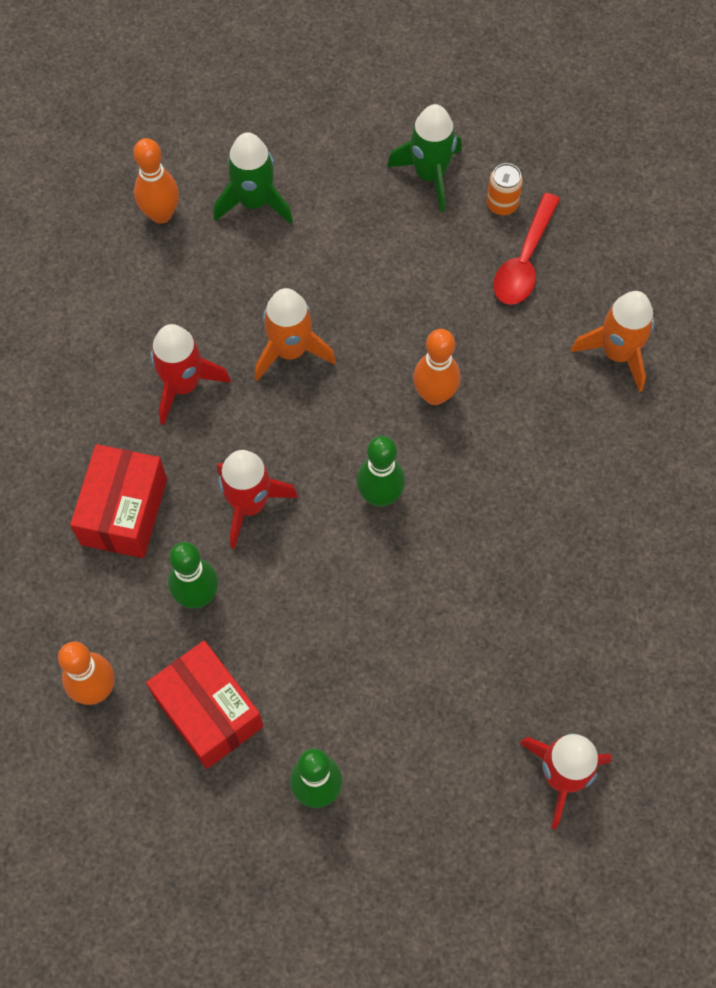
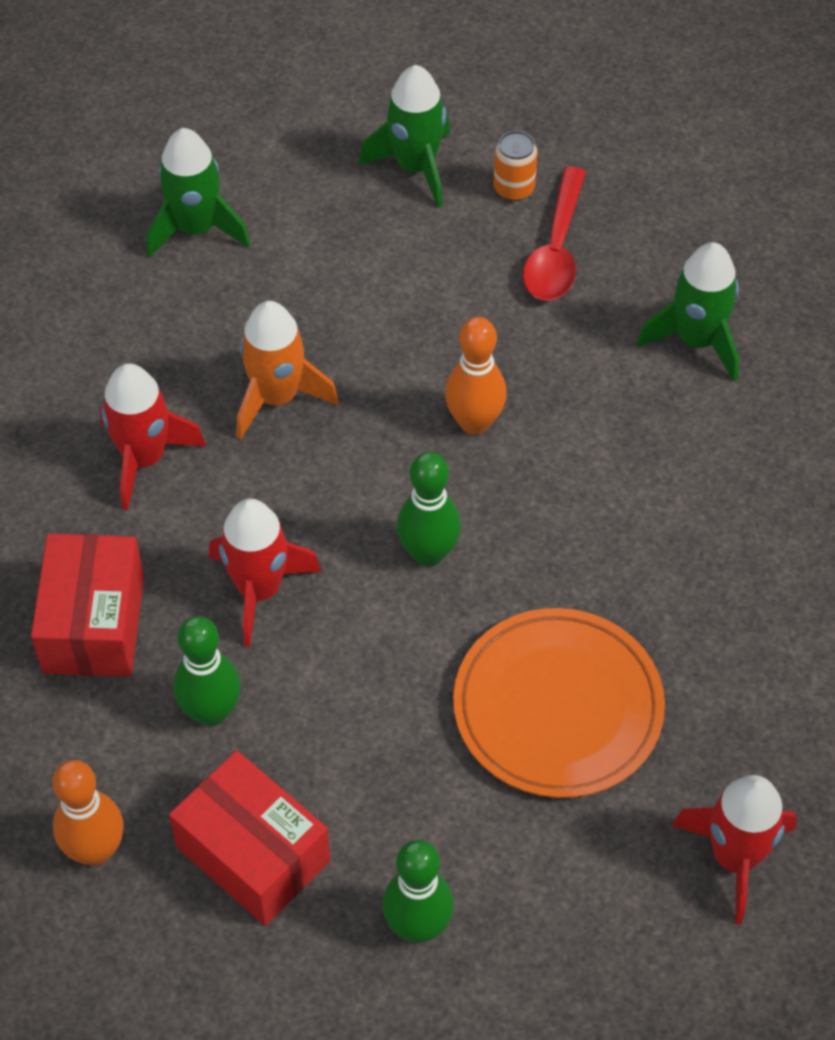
camera: 10 degrees left, 10 degrees down
orange bowling pin [133,138,179,224] -> none
orange rocket [571,291,655,392] -> green rocket [637,242,739,381]
none -> orange plate [453,608,665,798]

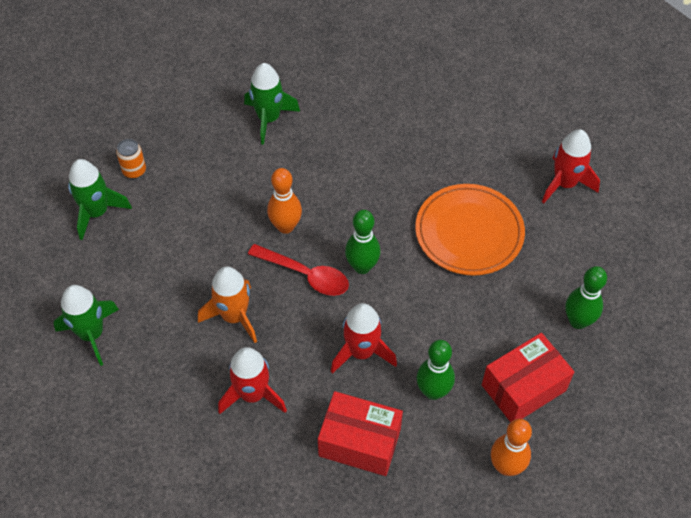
camera: 75 degrees left, 0 degrees up
red spoon [523,166,586,300] -> red spoon moved to [248,244,349,296]

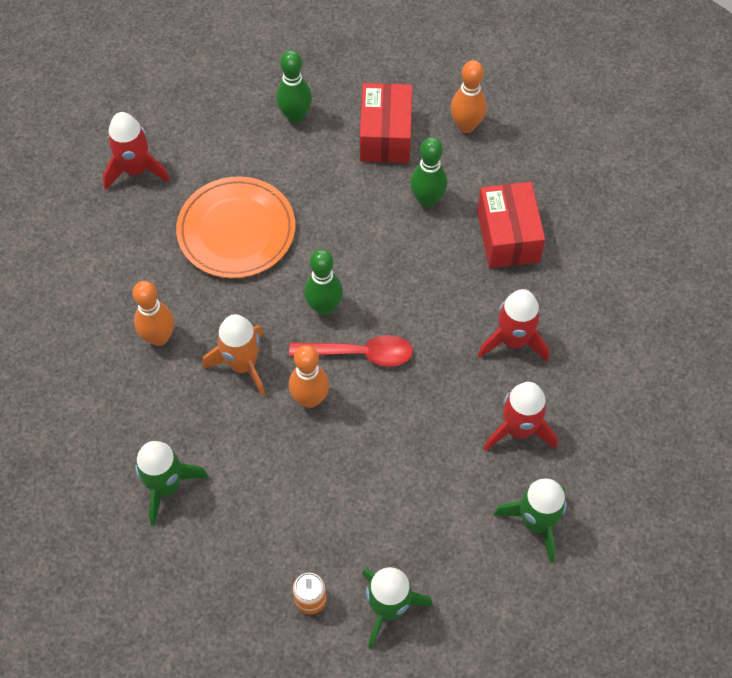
camera: 115 degrees left, 5 degrees up
orange rocket [198,266,257,343] -> orange rocket moved to [203,314,265,397]
red spoon [248,244,349,296] -> red spoon turned 90 degrees clockwise [289,335,413,367]
red rocket [331,303,397,374] -> red rocket moved to [484,382,558,451]
red box [482,333,574,422] -> red box turned 60 degrees clockwise [360,83,412,163]
none -> orange bowling pin [133,281,174,346]

